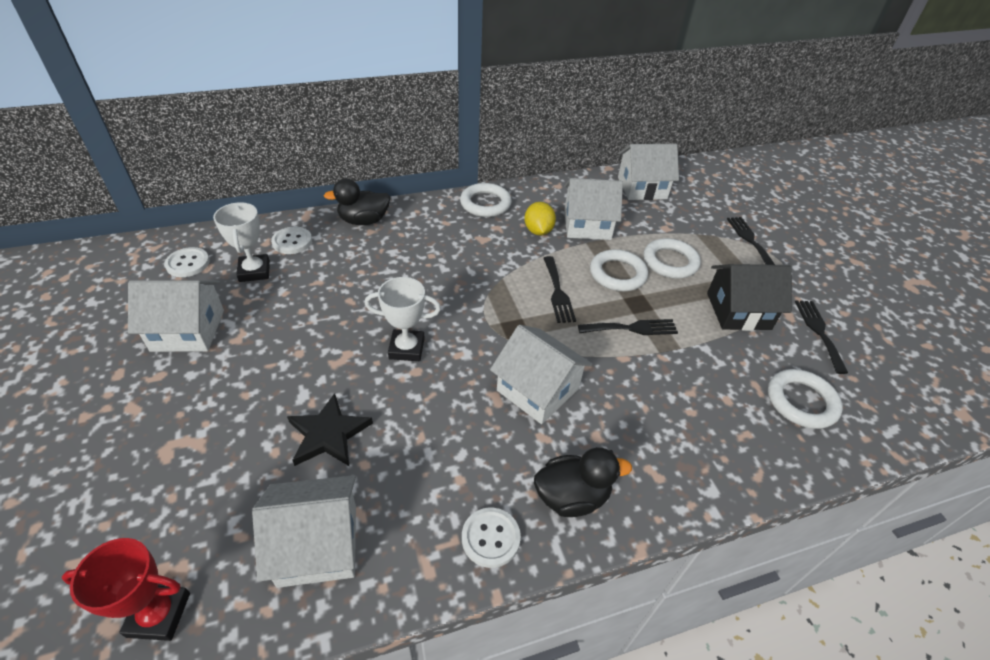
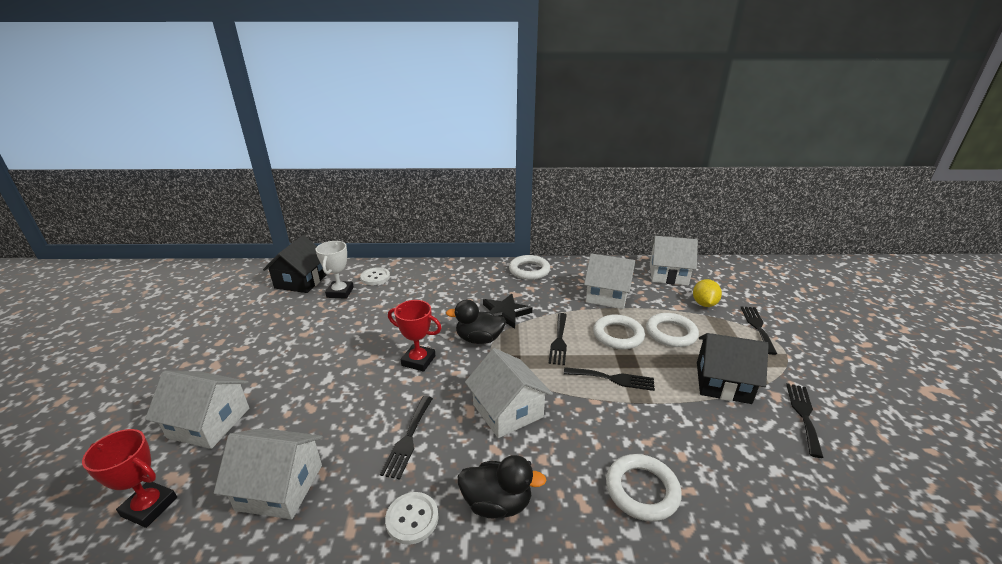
camera: 20 degrees right, 15 degrees down
white house [128,280,224,352] -> white house moved to [145,370,249,449]
white button [164,247,210,277] -> black house [263,235,327,293]
black star [287,393,373,466] -> black star moved to [483,294,533,329]
black duck [324,179,390,225] -> black duck moved to [446,300,506,344]
white trophy [365,277,441,361] -> red trophy [388,300,442,372]
yellow lemon [524,202,556,235] -> yellow lemon moved to [693,279,722,307]
white ring [768,369,843,429] -> white ring moved to [606,454,682,522]
none -> black fork [380,396,433,480]

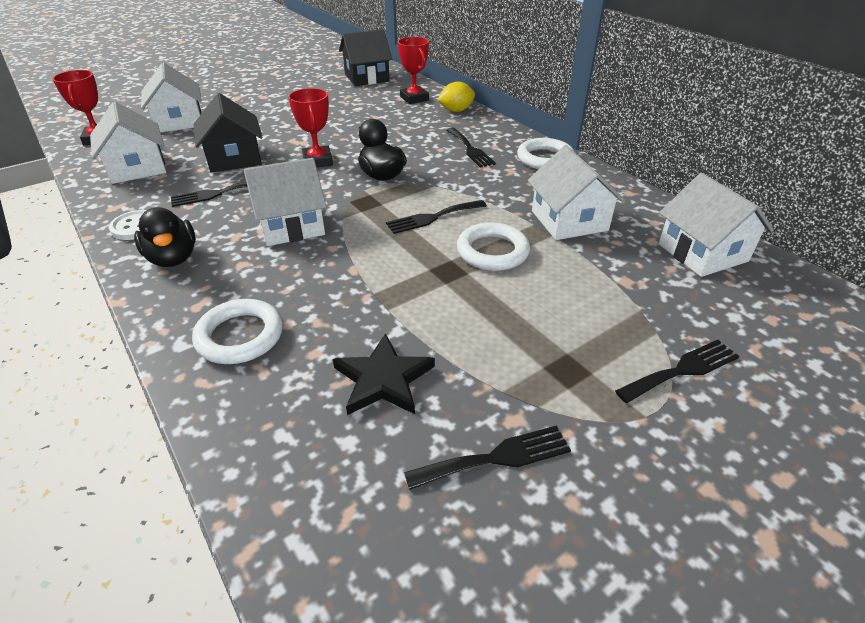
camera: 55 degrees right, 10 degrees up
white trophy [316,241,354,299] -> none
white button [360,267,390,285] -> red trophy [397,37,429,104]
white house [465,348,553,438] -> white house turned 45 degrees clockwise [244,158,326,246]
black star [483,294,533,329] -> black star moved to [333,333,435,415]
black fork [564,367,655,391] -> black fork moved to [447,128,496,168]
white ring [646,313,699,347] -> none
yellow lemon [693,279,722,307] -> yellow lemon moved to [438,82,475,112]
black house [697,333,769,404] -> black house moved to [193,93,262,173]

